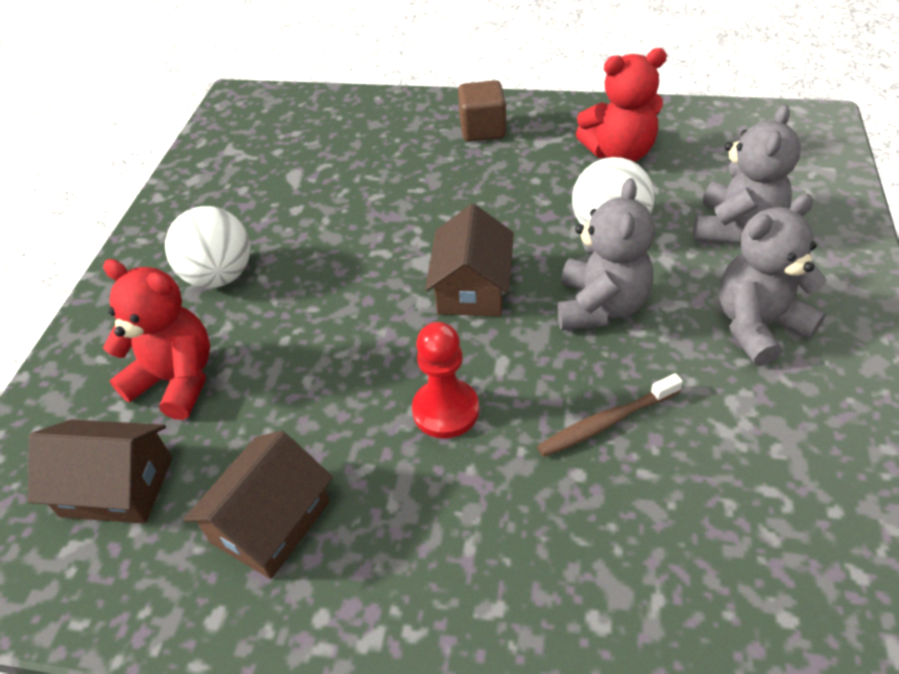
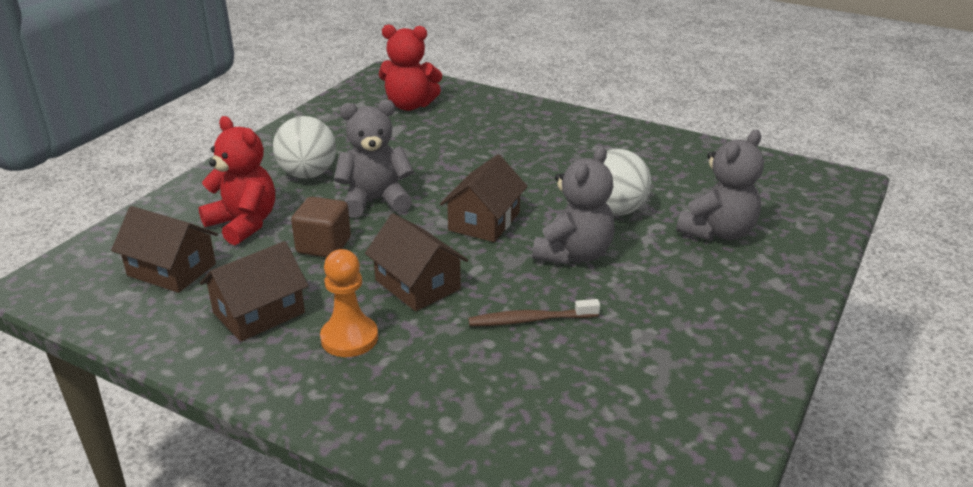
camera: 15 degrees right, 15 degrees down
red pawn [412,322,479,438] -> brown house [365,213,468,311]
brown cube [458,80,506,142] -> brown cube moved to [291,197,351,258]
red teddy bear [576,48,667,162] -> red teddy bear moved to [379,24,442,111]
grey teddy bear [719,194,827,366] -> grey teddy bear moved to [334,100,414,218]
none -> orange pawn [320,249,378,357]

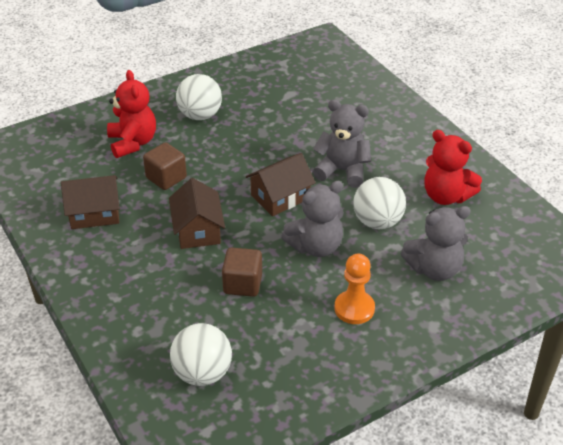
camera: 30 degrees right, 10 degrees up
brown house [111,206,218,293] -> none
orange pawn [320,249,378,357] -> orange pawn moved to [335,254,375,324]
grey teddy bear [334,100,414,218] -> grey teddy bear moved to [313,100,371,188]
red teddy bear [379,24,442,111] -> red teddy bear moved to [424,130,482,205]
brown toothbrush [468,299,600,326] -> brown cube [222,247,262,297]
none -> white ball [170,323,232,386]

